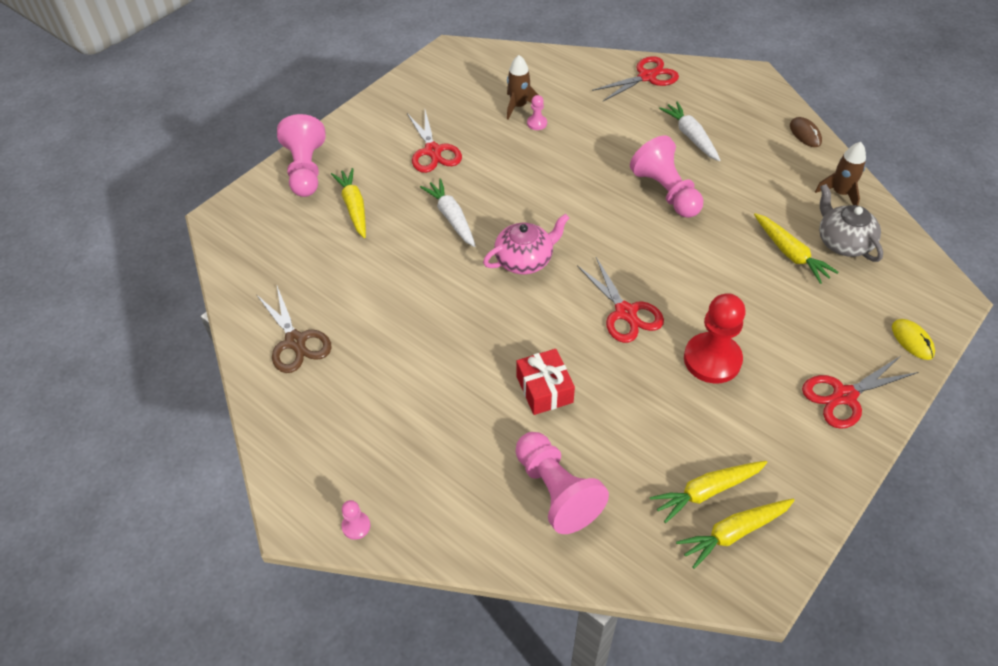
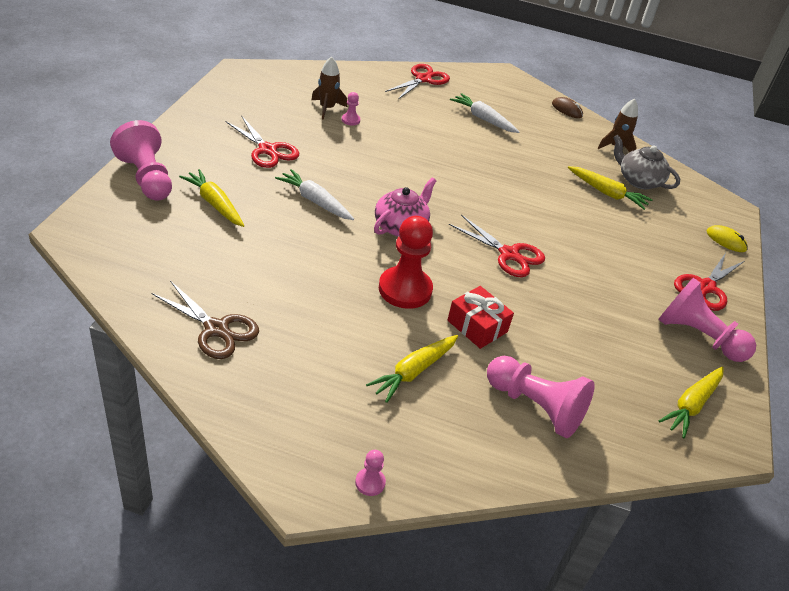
camera: 30 degrees left, 10 degrees down
pink pawn [630,136,703,218] -> pink pawn moved to [658,278,756,362]
yellow carrot [650,461,767,523] -> yellow carrot moved to [366,335,458,403]
red pawn [684,293,746,383] -> red pawn moved to [379,216,433,309]

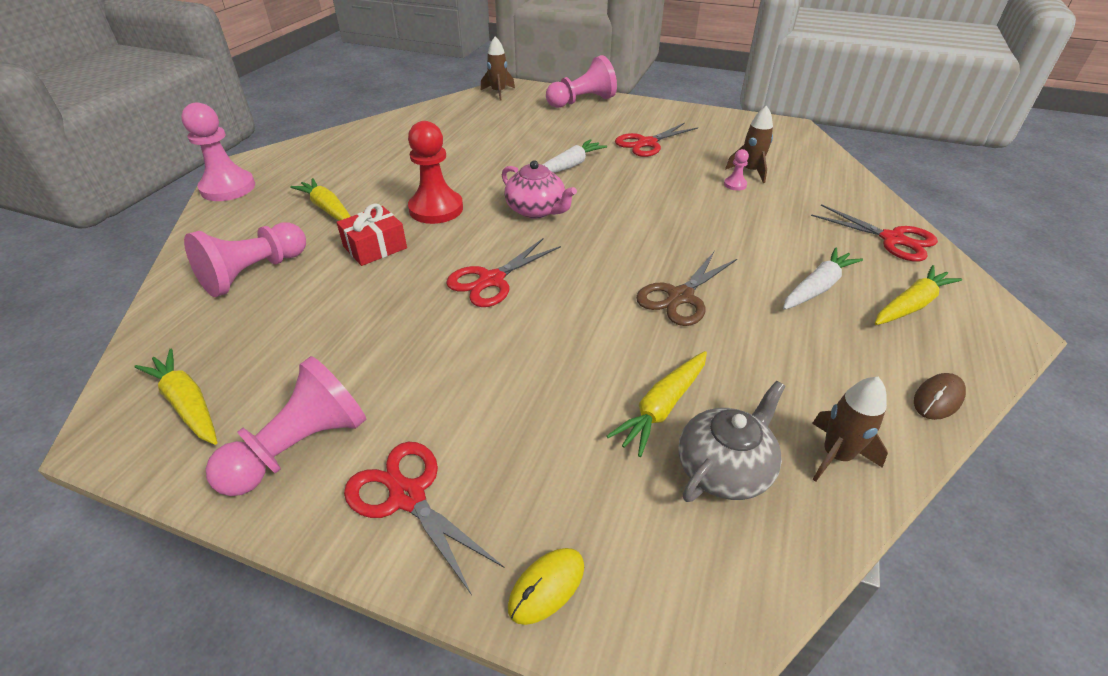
camera: 100 degrees right, 0 degrees up
brown scissors [151,281,259,359] -> brown scissors moved to [636,251,737,326]
yellow carrot [179,169,244,227] -> yellow carrot moved to [875,265,962,325]
pink pawn [355,450,386,496] -> pink pawn [181,102,255,201], size x2.27
none -> brown rocket [481,36,515,100]

